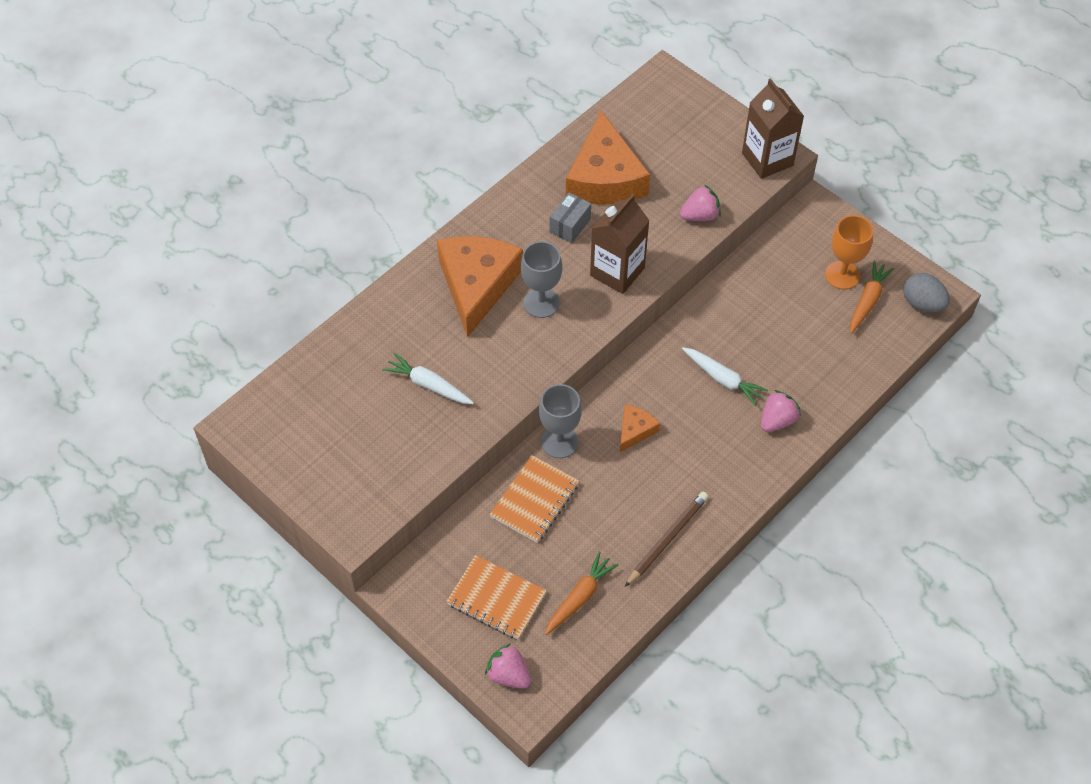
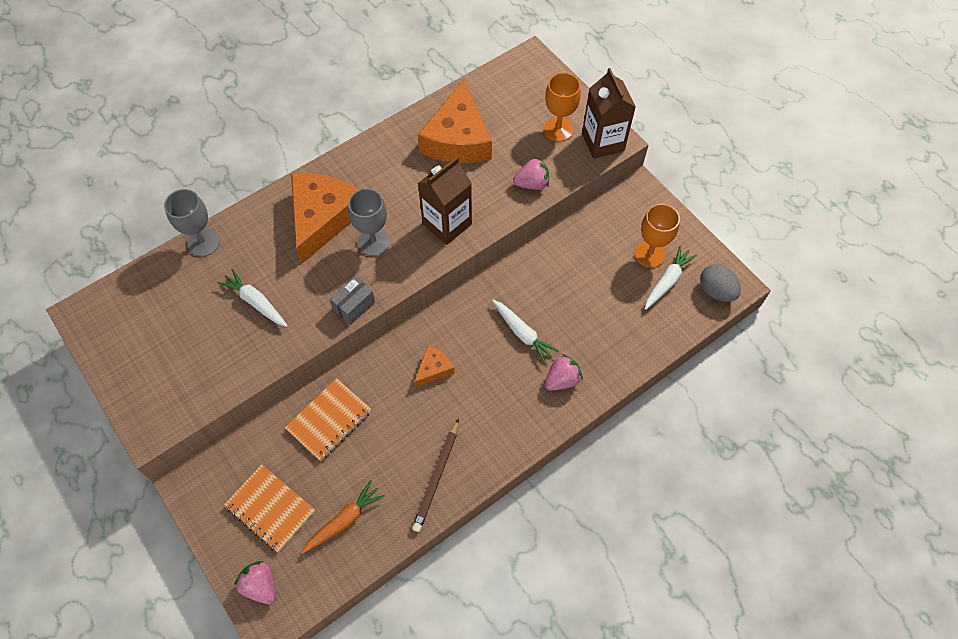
camera: 10 degrees right, 5 degrees up
grey goblet [539,384,582,458] -> grey goblet moved to [164,189,220,257]
grey box [550,193,591,243] -> grey box moved to [330,276,375,325]
brown pencil [625,492,709,587] -> brown pencil turned 150 degrees clockwise [412,419,459,532]
orange carrot [850,260,894,334] -> white carrot [645,246,697,310]
none -> orange goblet [544,73,581,142]

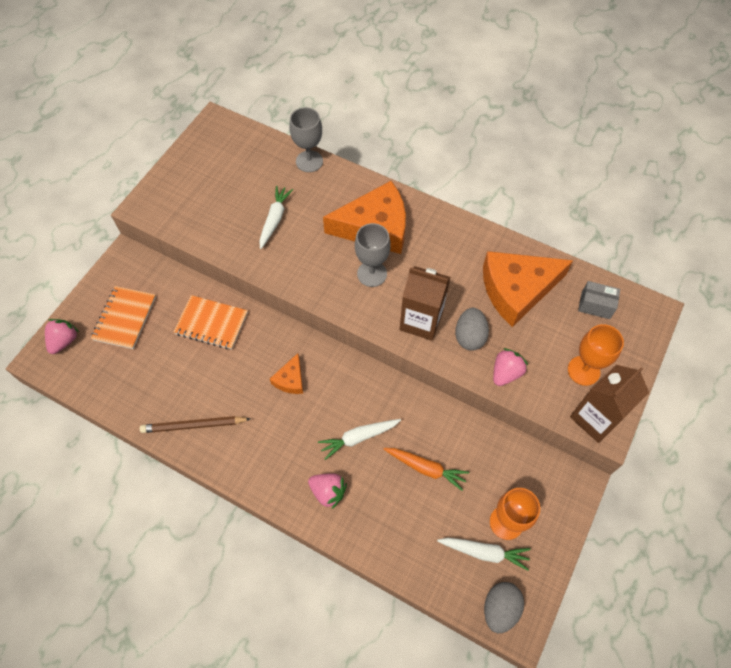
camera: 65 degrees right, 0 degrees up
orange carrot [301,480,385,554] -> orange carrot moved to [384,448,469,491]
grey box [330,276,375,325] -> grey box moved to [578,281,620,319]
orange cheese [414,345,455,387] -> orange cheese turned 90 degrees clockwise [270,353,303,394]
white carrot [492,300,559,364] -> white carrot turned 45 degrees clockwise [318,419,401,460]
pink strawberry [513,157,549,190] -> pink strawberry turned 105 degrees counterclockwise [493,348,528,386]
none -> grey egg [455,308,489,351]

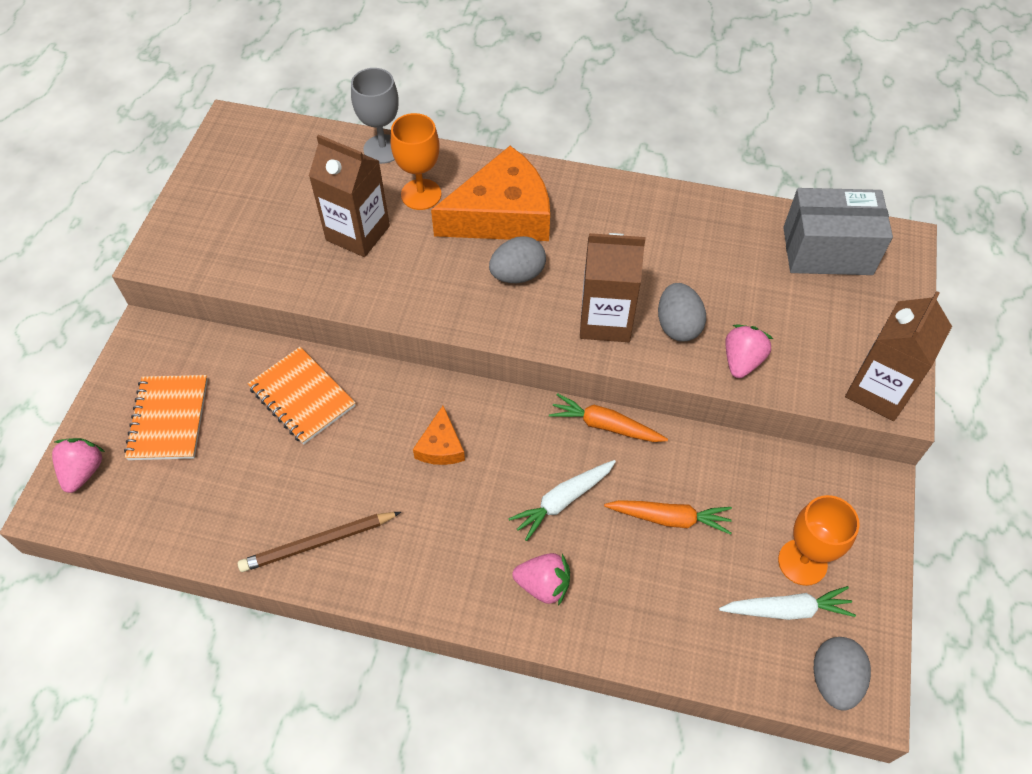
camera: 15 degrees left, 5 degrees down
orange notebook [174,295,248,350] -> orange notebook turned 45 degrees clockwise [248,347,356,444]
white carrot [259,186,293,249] -> brown carton [309,134,390,257]
grey goblet [355,223,391,287] -> grey egg [489,236,546,283]
orange cheese [483,251,573,327] -> none
orange goblet [568,324,624,386] -> orange goblet moved to [391,113,441,210]
grey box [578,281,620,319] -> grey box [783,188,893,275], size x1.88
none -> orange carrot [549,393,668,442]

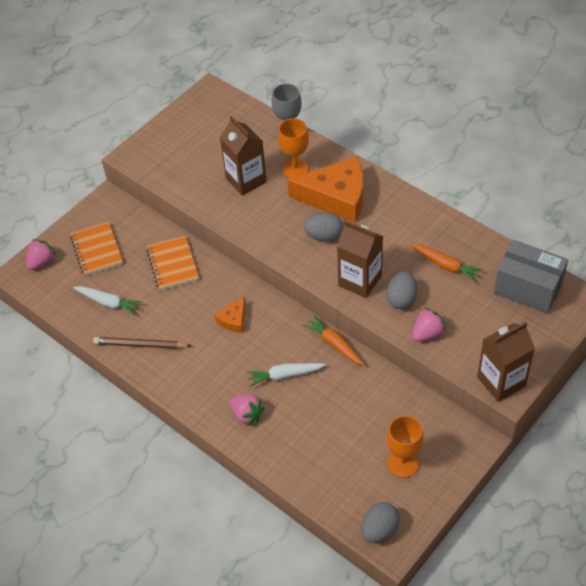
camera: 30 degrees right, 5 degrees down
orange notebook [124,375,208,460] -> orange notebook turned 45 degrees counterclockwise [70,222,123,276]
orange carrot [604,500,732,535] -> orange carrot moved to [411,244,483,283]
white carrot [719,586,856,620] -> white carrot moved to [73,286,142,316]

